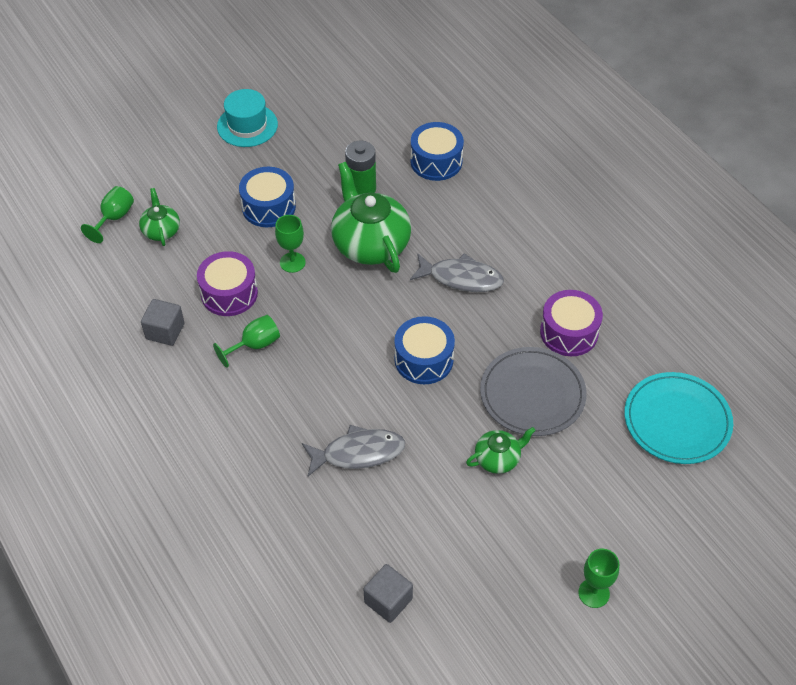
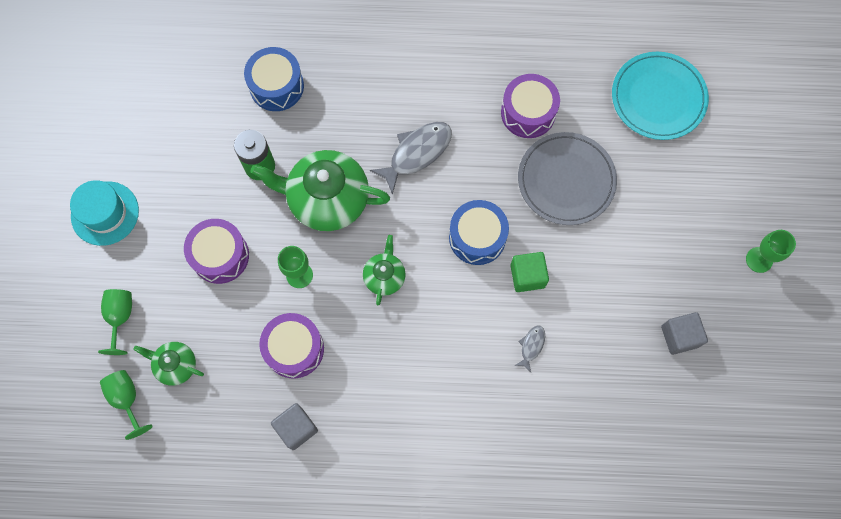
camera: 55 degrees left, 20 degrees up
green goblet [213,315,280,368] -> green goblet moved to [98,289,132,355]
blue drum [239,167,296,227] -> purple drum [184,219,249,284]
grey fish [302,425,405,476] -> grey fish [515,325,545,372], size x0.49
grey cube [364,564,413,623] -> grey cube moved to [661,312,708,355]
green teapot [466,427,536,474] -> green teapot moved to [363,235,406,305]
none -> green cube [510,252,549,292]

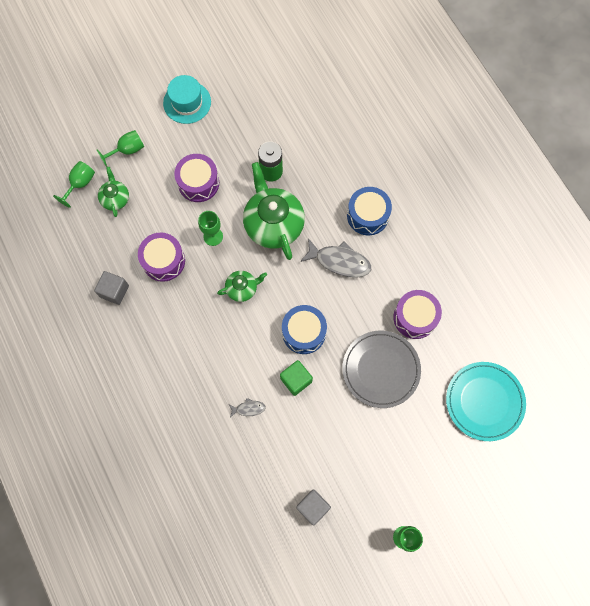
camera: 60 degrees right, 0 degrees up
blue drum [244,47,304,111] -> blue drum moved to [347,187,392,236]

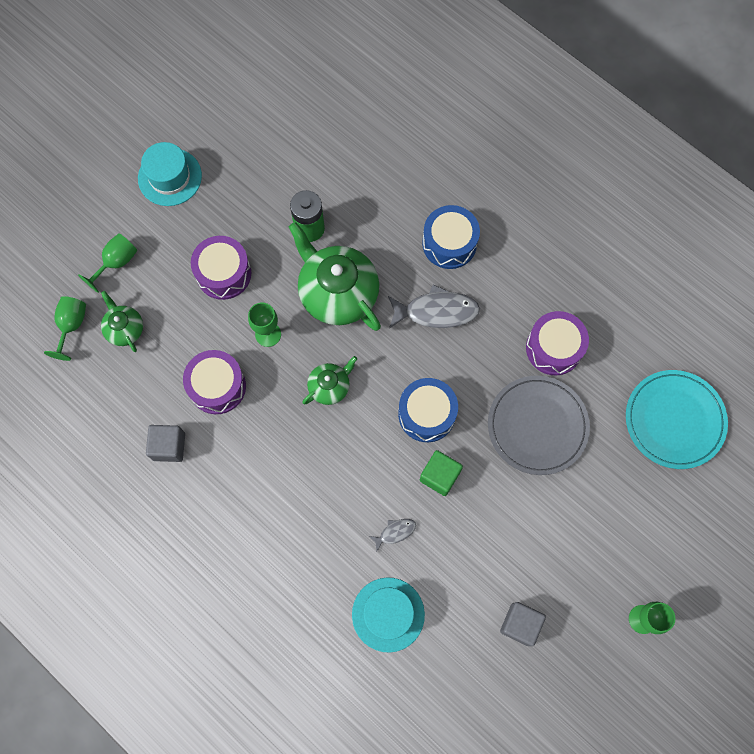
camera: 20 degrees left, 0 degrees up
none -> turquoise hat [352,577,425,653]

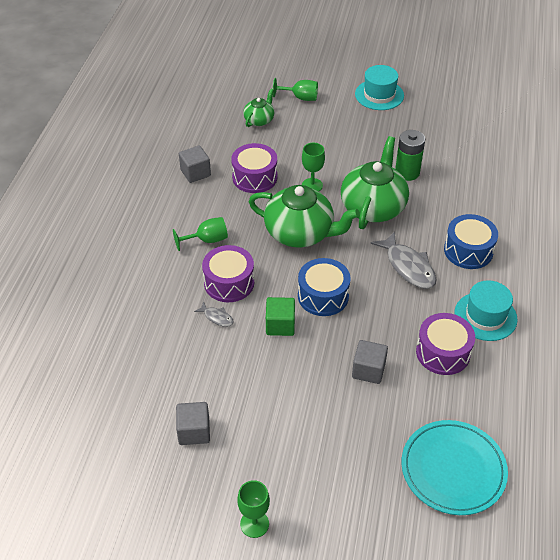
camera: 60 degrees right, 25 degrees down
green goblet [44,296,86,361] -> green goblet moved to [173,217,228,251]
purple drum [191,236,251,300] -> purple drum moved to [202,245,254,302]
green teapot [302,356,358,405] -> green teapot [249,185,360,247], size x1.96
turquoise hat [352,577,425,653] -> turquoise hat moved to [454,280,517,341]
grey plate [488,376,590,475] -> grey cube [352,340,388,384]

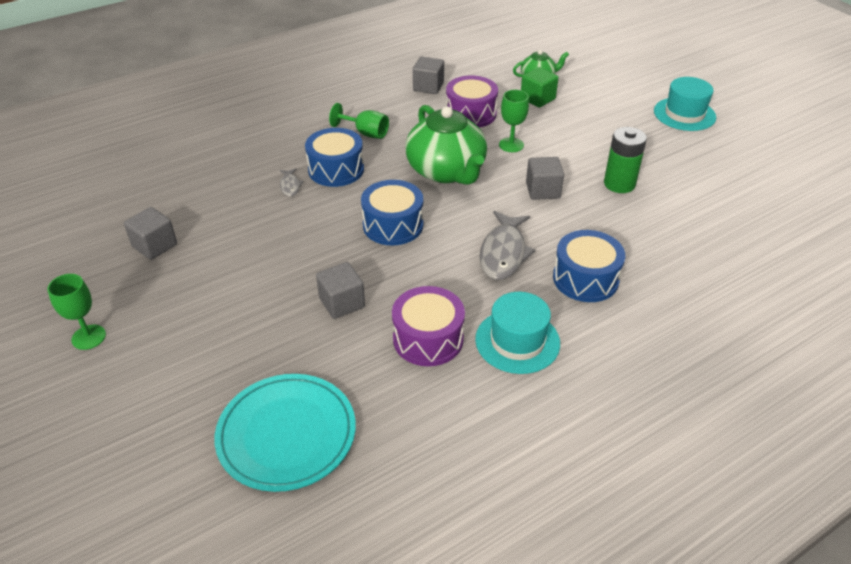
camera: 45 degrees right, 5 degrees down
purple drum [202,245,254,302] -> blue drum [305,128,364,187]
green cube [266,297,295,336] -> green cube moved to [521,67,559,108]
green goblet [273,78,318,101] -> none
green teapot [341,136,409,229] -> grey cube [526,157,564,200]

